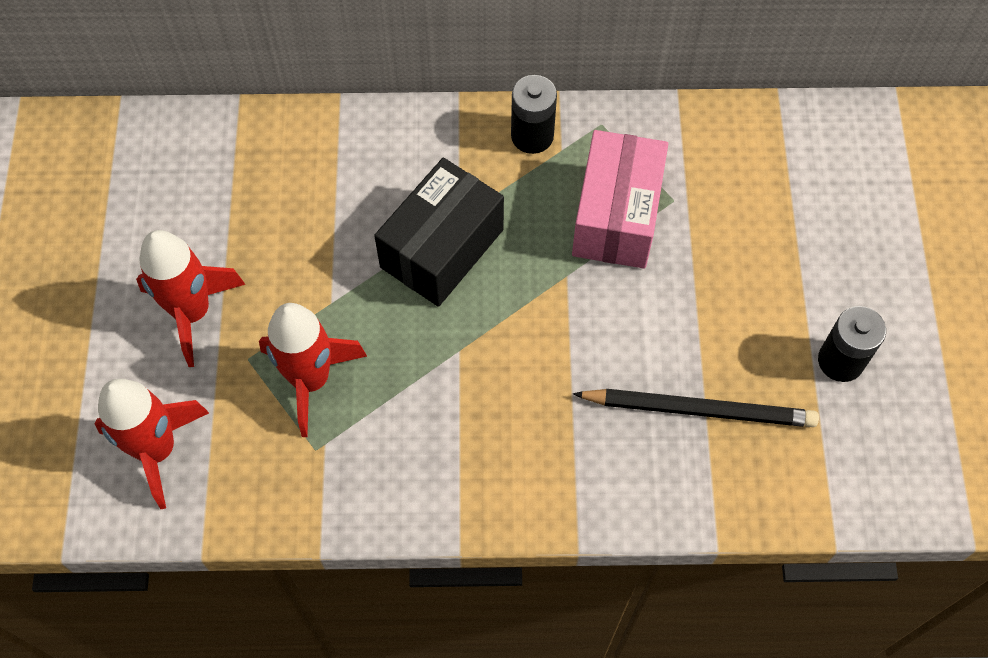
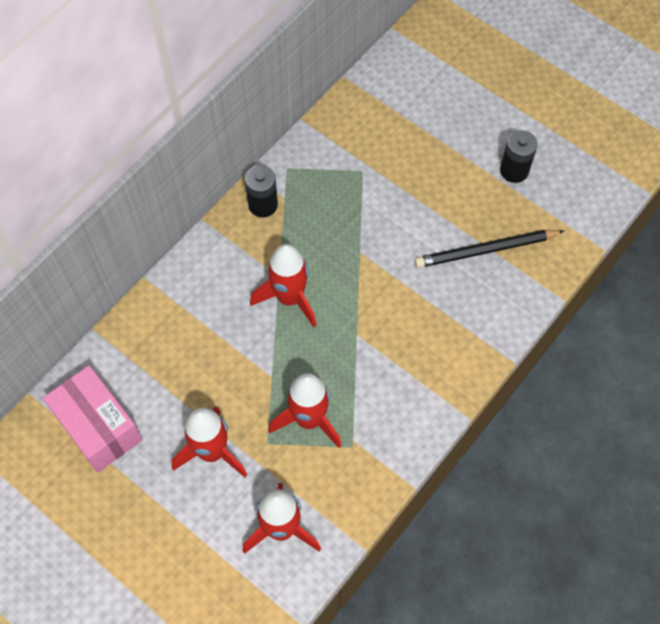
camera: 50 degrees left, 0 degrees up
black box [374,158,504,307] -> red rocket [250,244,316,327]
pink box [572,130,668,268] -> pink box moved to [43,366,143,473]
black pencil [573,389,819,427] -> black pencil turned 150 degrees counterclockwise [415,230,564,268]

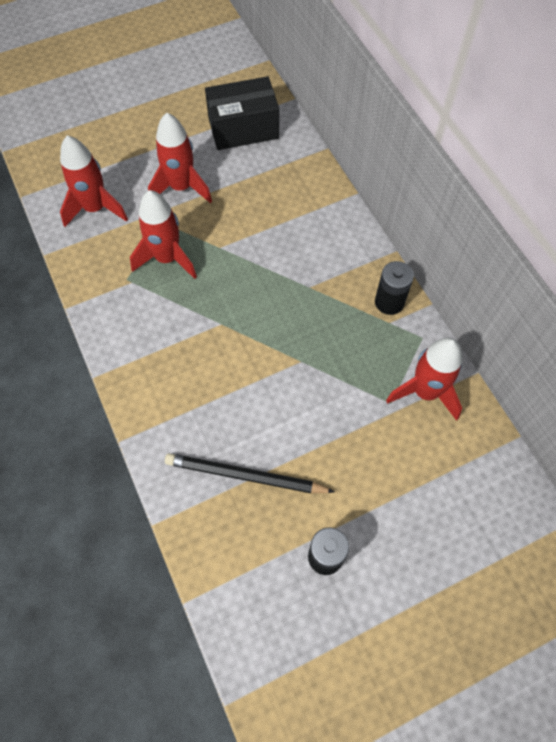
camera: 115 degrees right, 0 degrees up
pink box [43,366,143,473] -> black box [205,76,279,150]
red rocket [250,244,316,327] -> red rocket moved to [386,338,463,421]
black pencil [415,230,564,268] -> black pencil turned 90 degrees counterclockwise [165,453,335,493]

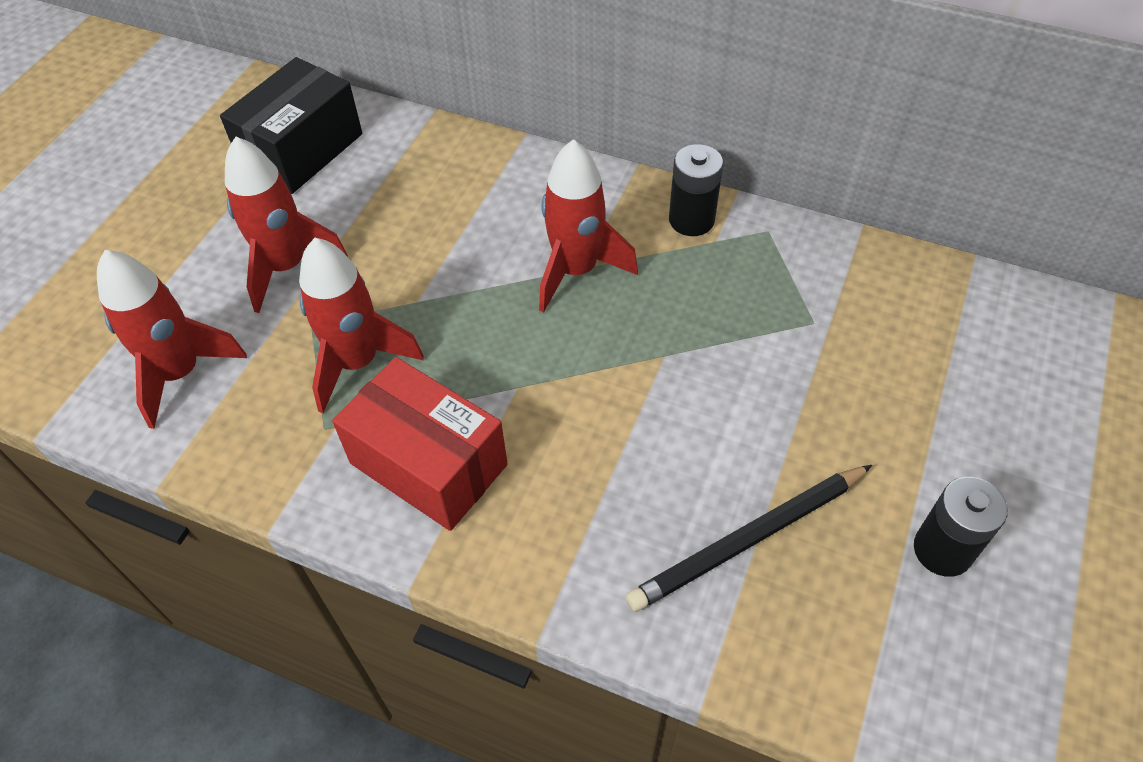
camera: 40 degrees left, 10 degrees down
red rocket [386,338,463,421] -> red rocket moved to [539,139,638,313]
none -> red box [332,357,508,531]

